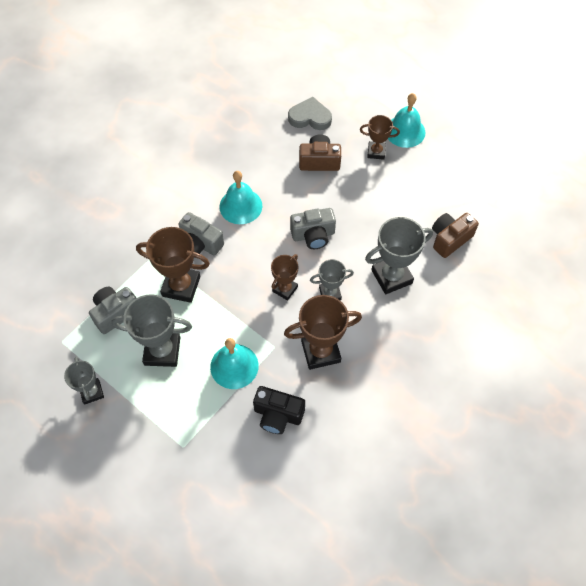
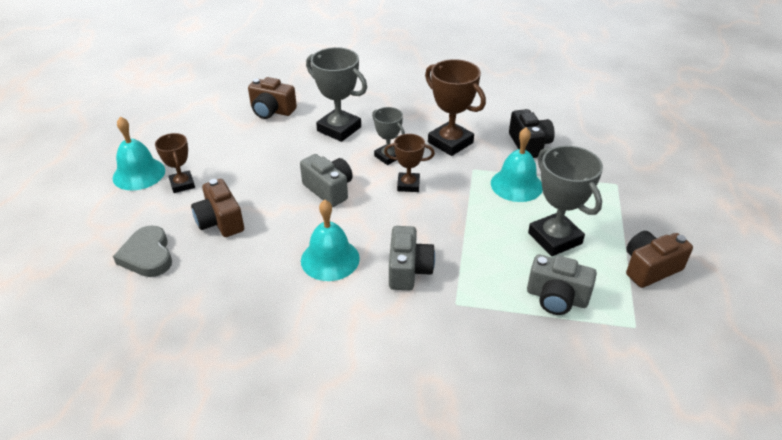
camera: 120 degrees left, 20 degrees down
grey trophy [64,357,104,404] -> brown camera [626,231,693,288]
brown trophy [136,227,210,303] -> none

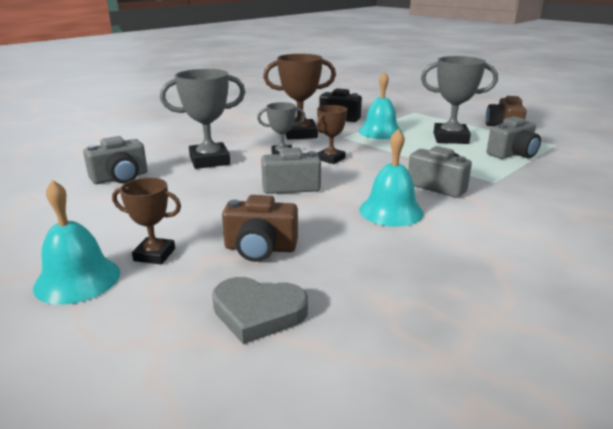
camera: 55 degrees left, 15 degrees down
brown camera [248,77,297,119] -> grey camera [83,136,148,184]

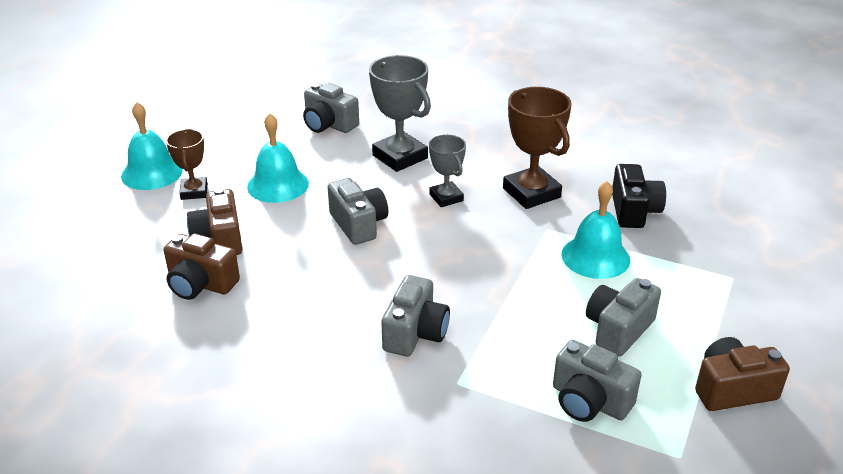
camera: 70 degrees right, 10 degrees up
grey heart [212,277,308,344] -> none
brown trophy [316,105,347,164] -> none
turquoise bell [359,128,424,227] -> turquoise bell moved to [247,113,309,203]
grey trophy [421,56,498,144] -> grey camera [586,278,661,356]
none -> brown camera [164,233,240,300]

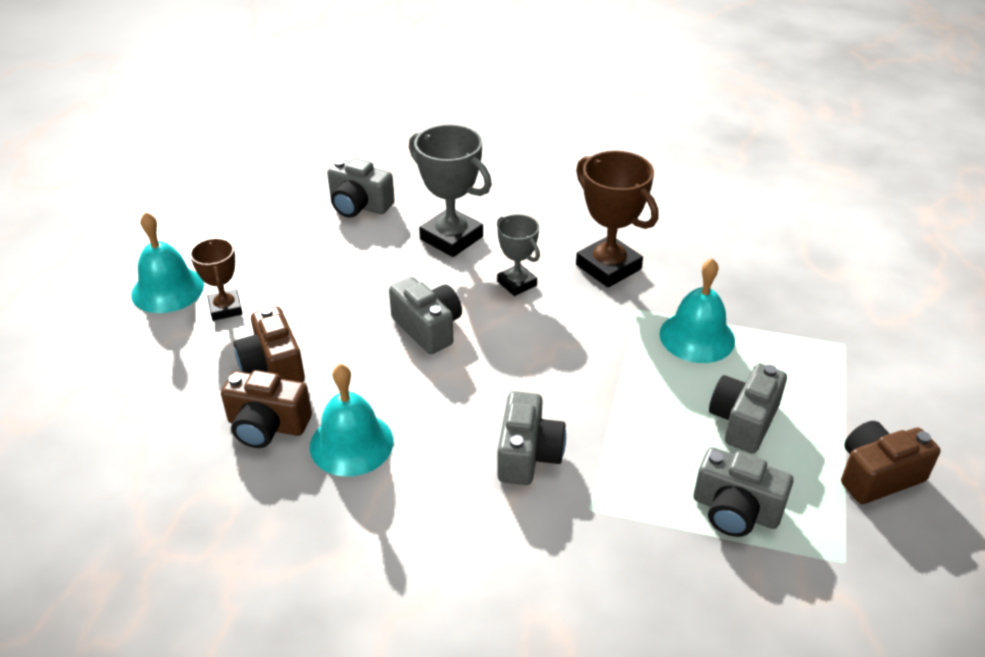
camera: 10 degrees left, 5 degrees up
turquoise bell [247,113,309,203] -> turquoise bell moved to [310,364,393,477]
black camera [612,164,666,228] -> none

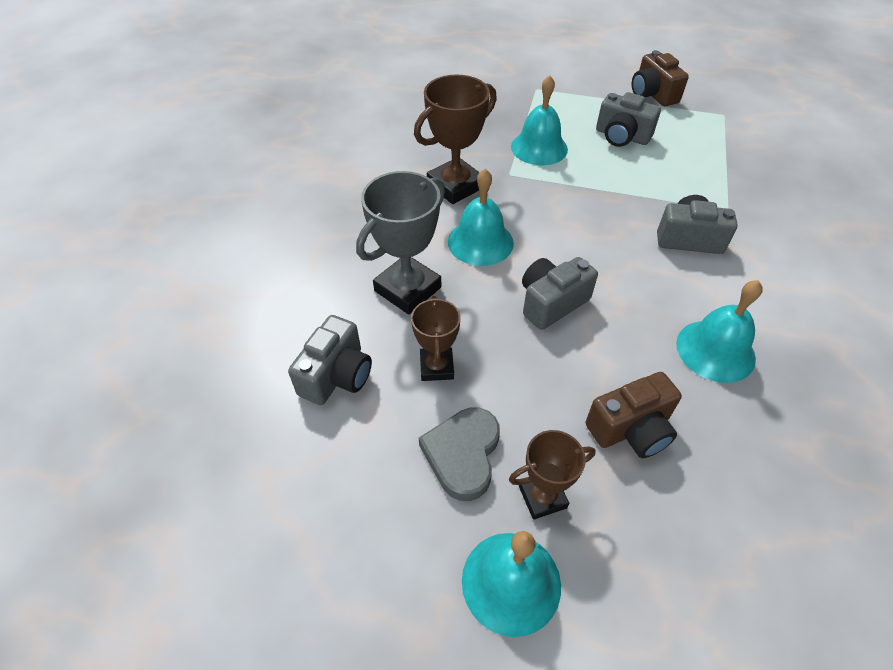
camera: 90 degrees left, 10 degrees up
brown camera [221,370,312,448] -> none
grey trophy [497,214,540,296] -> turquoise bell [448,169,514,266]
grey camera [694,447,793,537] -> none
none -> brown trophy [411,296,461,381]
none -> grey heart [419,407,500,501]

